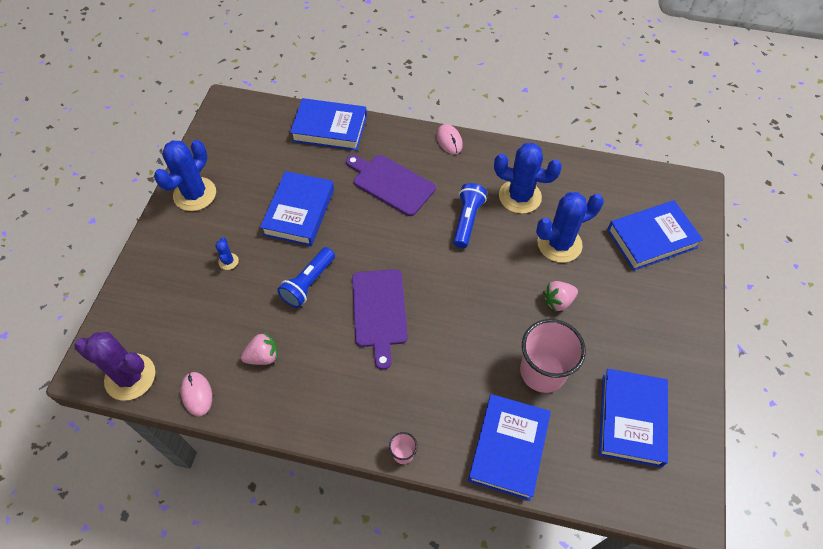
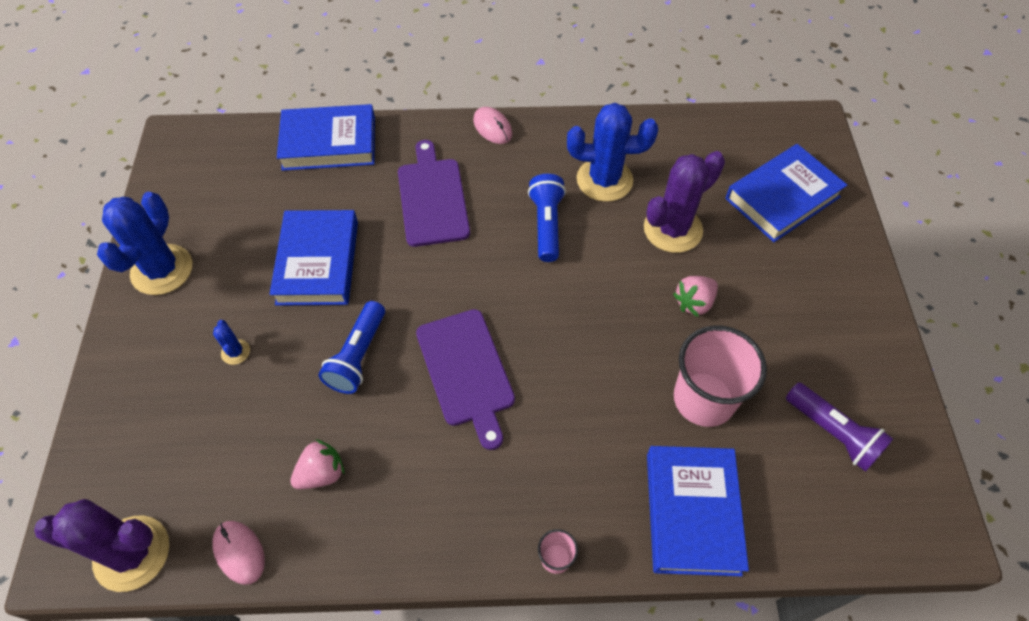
camera: 15 degrees left, 0 degrees up
purple cutting board [346,155,436,216] -> purple cutting board turned 60 degrees clockwise [398,140,470,247]
blue cactus [536,192,604,263] -> purple cactus [644,151,725,253]
blue book [599,369,668,467] -> purple flashlight [786,382,893,472]

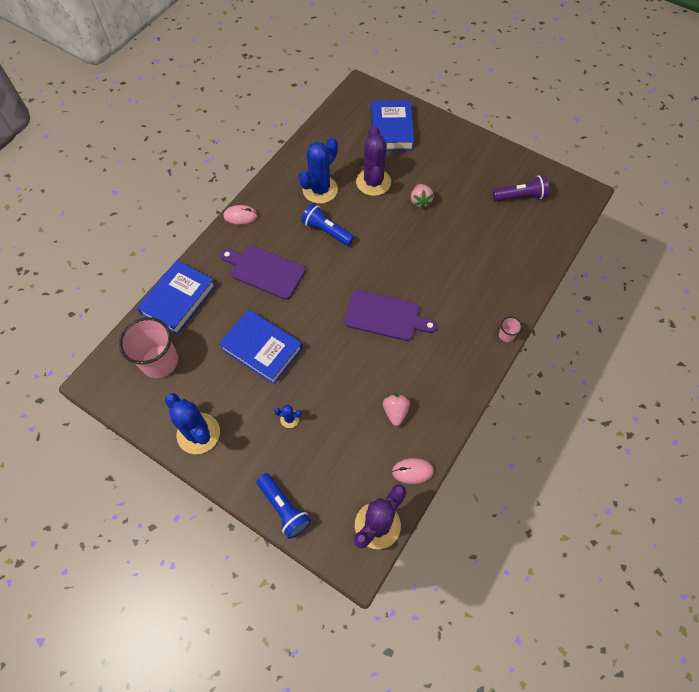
camera: 55 degrees left, 5 degrees up
blue flashlight [318,301,385,394] -> blue flashlight moved to [256,473,311,539]
blue book [647,446,749,576] -> none
pink cup [674,325,767,427] -> pink cup moved to [119,317,178,378]

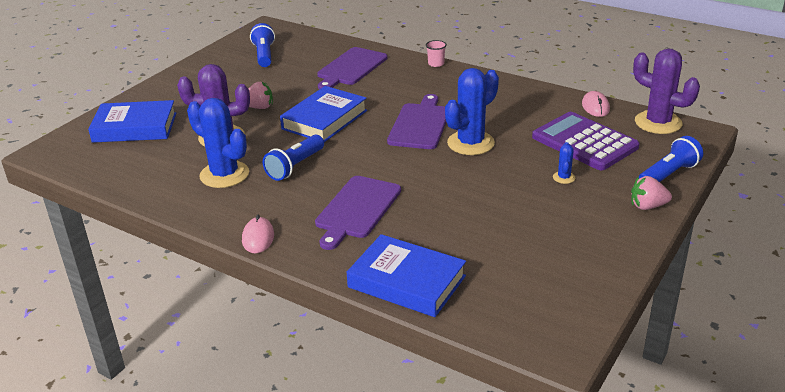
camera: 90 degrees left, 30 degrees down
pink cup [119,317,178,378] -> none
blue cactus [165,393,220,454] -> blue cactus moved to [445,68,499,155]
blue book [219,309,303,384] -> blue book moved to [280,86,367,142]
pink strawberry [383,393,410,426] -> pink strawberry moved to [631,176,672,210]
purple flashlight [493,175,549,201] -> blue flashlight [250,23,275,67]
none -> purple cutting board [317,47,388,90]
none -> purple calculator [532,112,639,170]

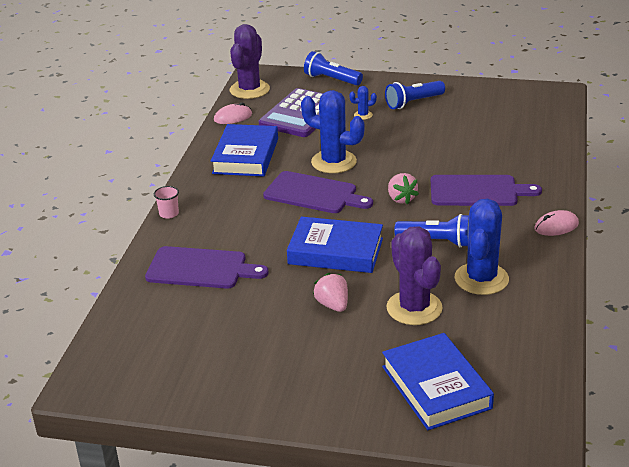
camera: 110 degrees left, 0 degrees up
blue flashlight [250,23,275,67] -> blue flashlight moved to [385,81,445,109]
blue book [347,234,466,317] -> blue book moved to [211,124,278,177]
purple cutting board [387,94,446,149] -> purple cutting board turned 150 degrees counterclockwise [263,171,373,213]
pink strawberry [631,176,672,210] -> pink strawberry moved to [388,173,419,205]

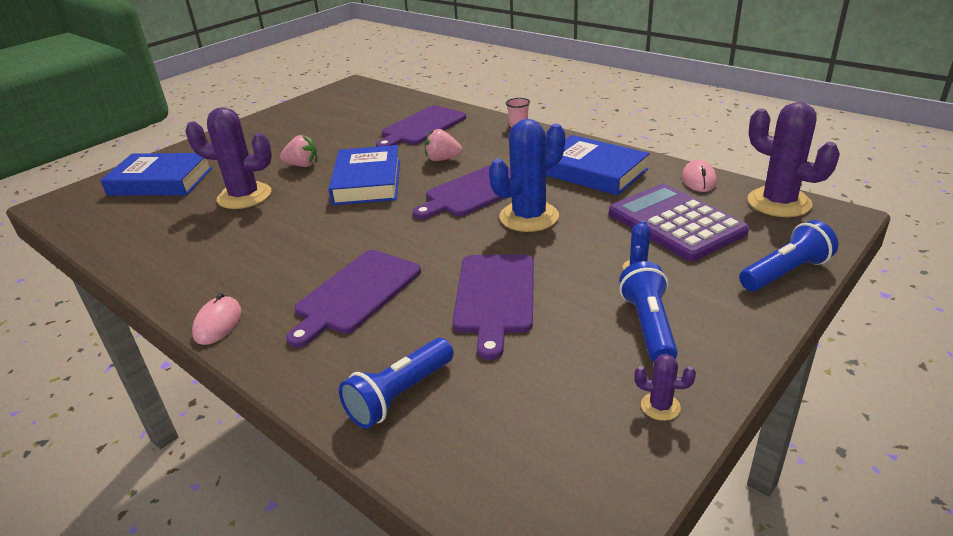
camera: 120 degrees right, 0 degrees up
blue book [287,217,383,273] -> blue book turned 45 degrees counterclockwise [328,145,400,205]
pink strawberry [388,173,419,205] -> pink strawberry moved to [425,129,463,161]
blue flashlight [394,214,469,247] -> blue flashlight moved to [339,338,454,429]
blue cactus [454,199,509,295] -> none
none -> purple cutting board [452,254,534,360]
none -> purple cactus [634,354,696,421]

